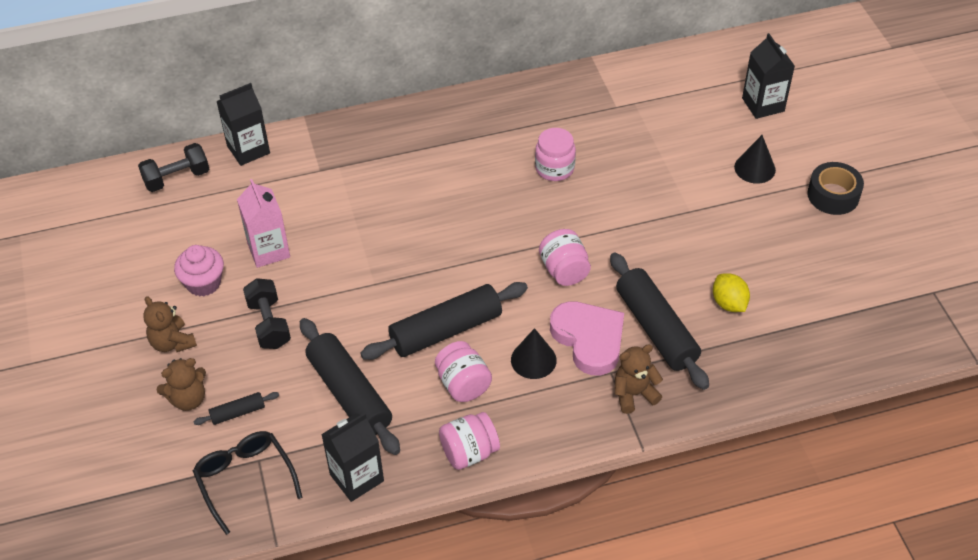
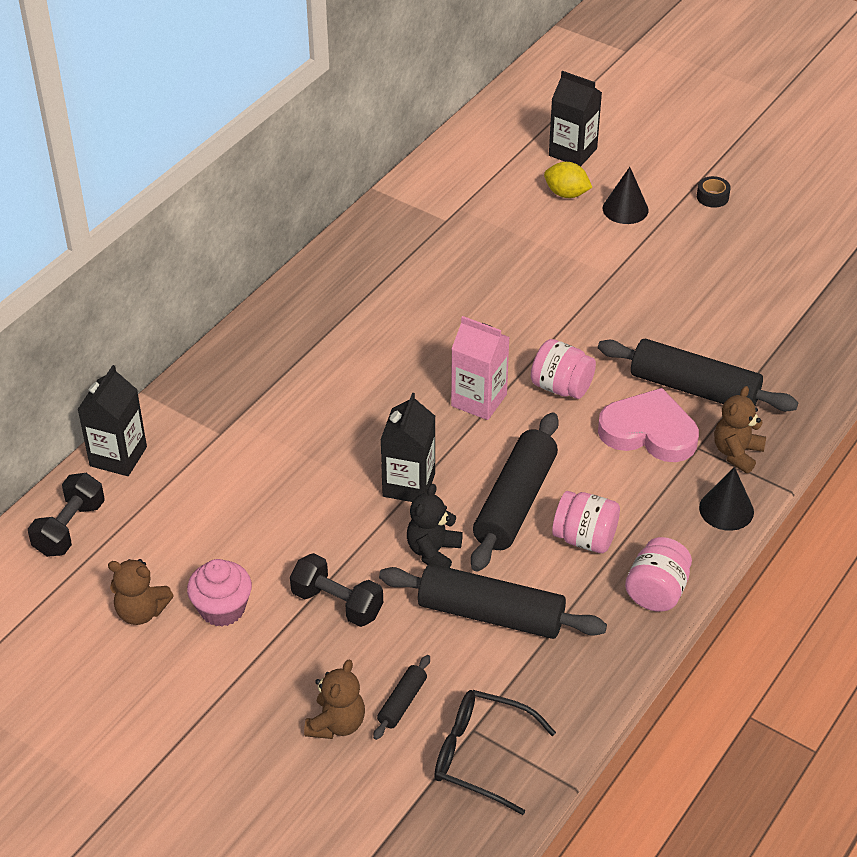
camera: 40 degrees left, 5 degrees down
brown teddy bear [143,296,197,352] -> brown teddy bear moved to [108,559,174,625]
pink carton [237,179,290,268] -> pink carton moved to [451,316,510,420]
black carton [321,413,384,502] -> black carton moved to [380,393,435,502]
black cone [511,328,557,379] -> black cone moved to [699,467,754,531]
pink jar [535,128,576,181] -> none
yellow lemon [713,273,750,312] -> yellow lemon moved to [544,162,592,198]
black tape [807,162,864,215] -> black tape [697,176,731,208], size x0.57
none -> black teddy bear [407,484,463,568]

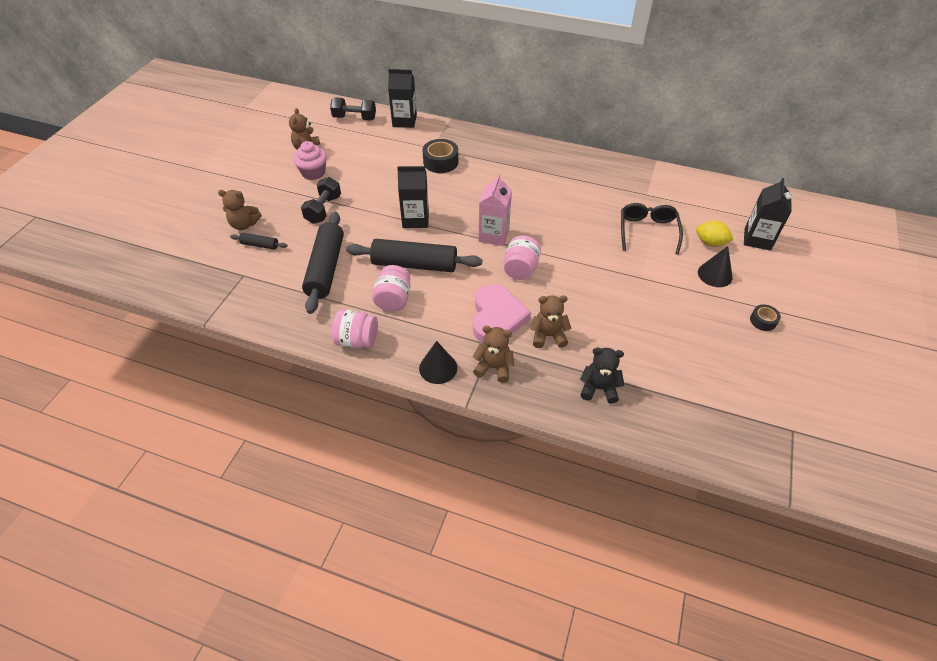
camera: 75 degrees right, 5 degrees up
black teddy bear [407,484,463,568] -> black teddy bear moved to [580,348,625,404]
black glasses [434,690,556,815] -> black glasses moved to [621,203,683,255]
yellow lemon [544,162,592,198] -> yellow lemon turned 75 degrees counterclockwise [696,221,734,247]
black rolling pin [598,339,798,411] -> brown teddy bear [530,295,572,348]
none -> black tape [422,139,458,173]

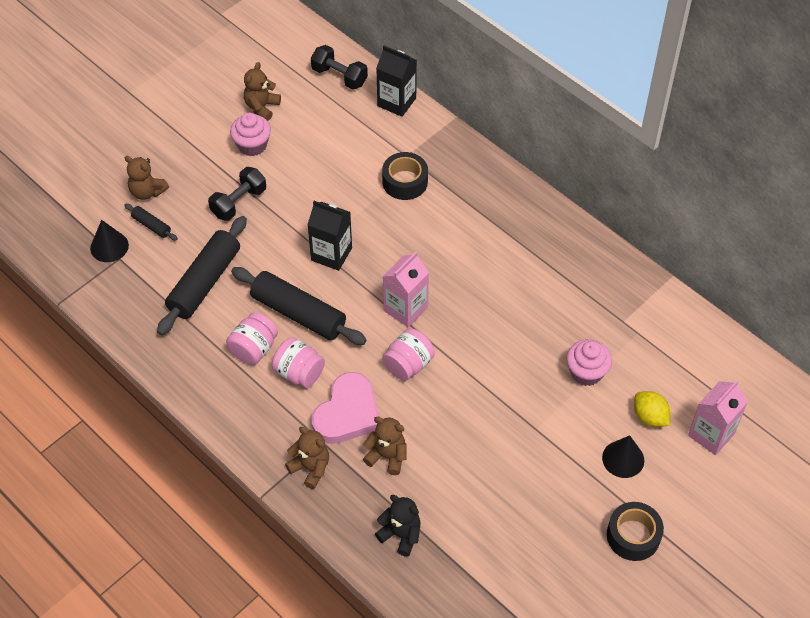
camera: 25 degrees right, 5 degrees up
pink jar [332,309,378,348] -> pink jar moved to [272,337,325,388]
black cone [419,341,457,384] -> black cone moved to [90,220,129,262]
black glasses [621,203,683,255] -> pink cupcake [566,339,612,386]
black carton [744,178,792,251] -> pink carton [688,380,748,455]
black tape [750,304,781,331] -> black tape [607,502,664,561], size x1.74

